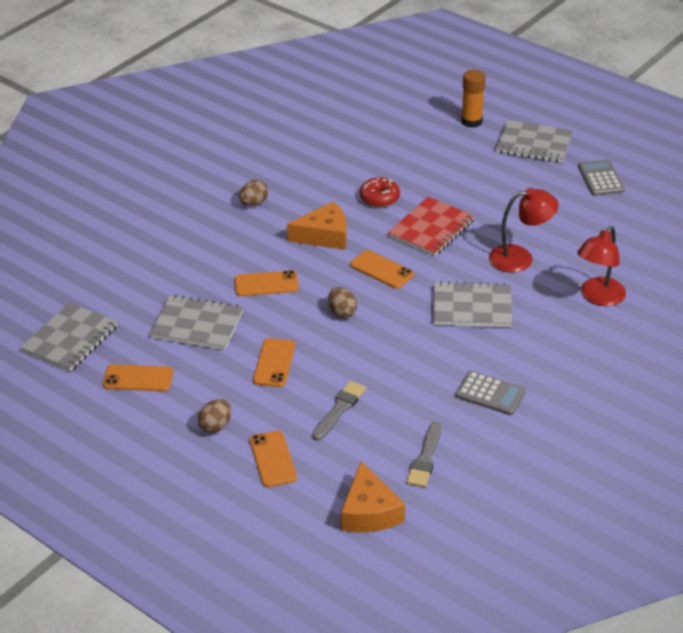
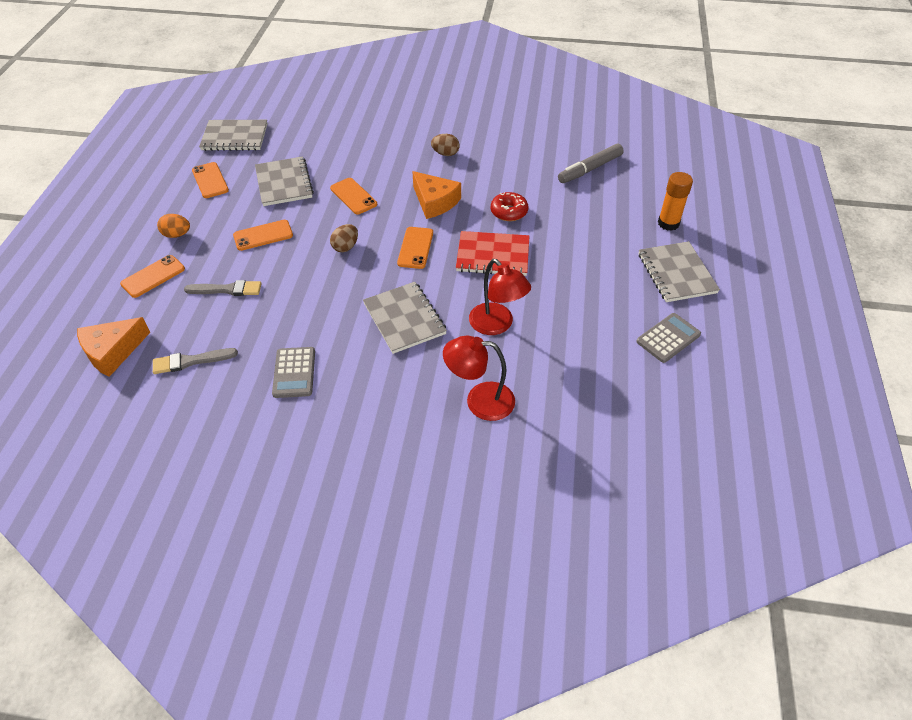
camera: 60 degrees right, 10 degrees up
brown egg [198,399,231,433] -> orange egg [157,214,190,238]
none -> grey marker [558,144,624,183]

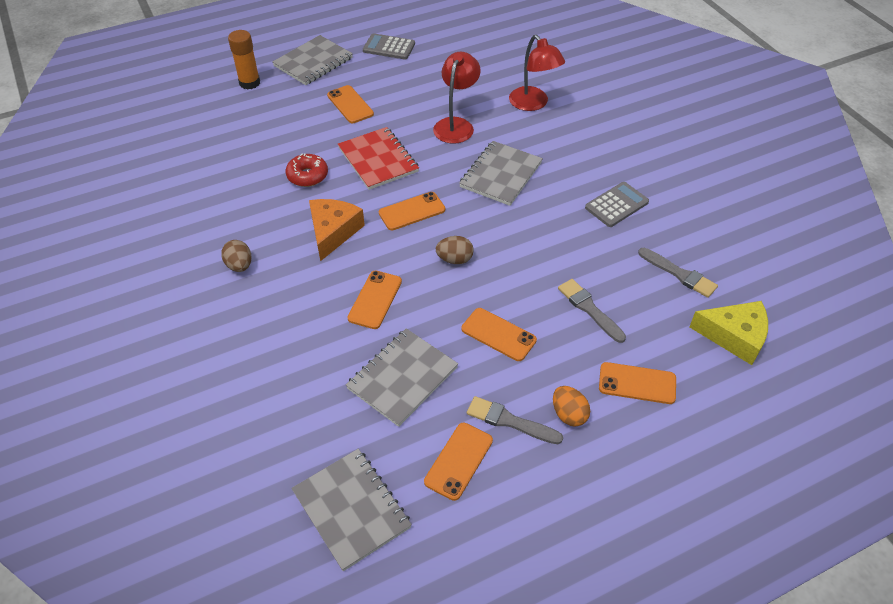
camera: 125 degrees left, 0 degrees up
orange cheese [77,317,150,377] -> yellow cheese [689,301,768,365]
grey marker [558,144,624,183] -> none
none -> orange phone [327,85,374,123]
none -> grey brush [467,396,563,444]

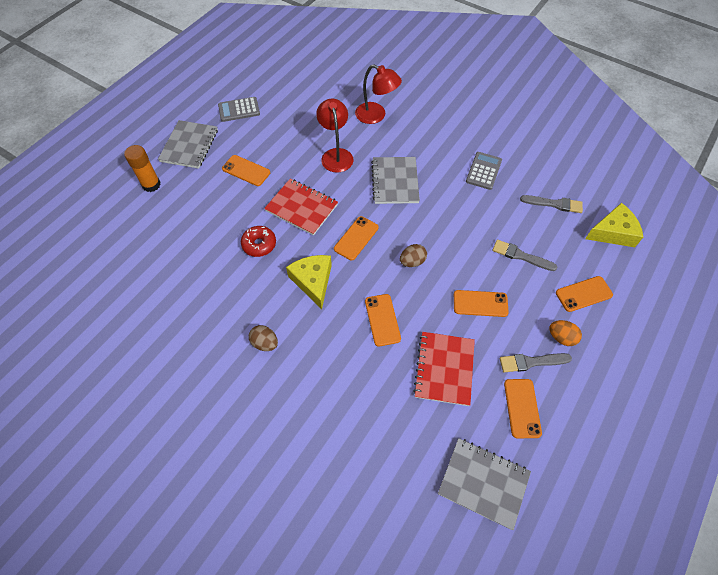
camera: 30 degrees left, 10 degrees up
orange cheese [309,199,365,261] -> yellow cheese [286,255,332,309]
grey notebook [346,328,458,427] -> red notebook [413,332,475,406]

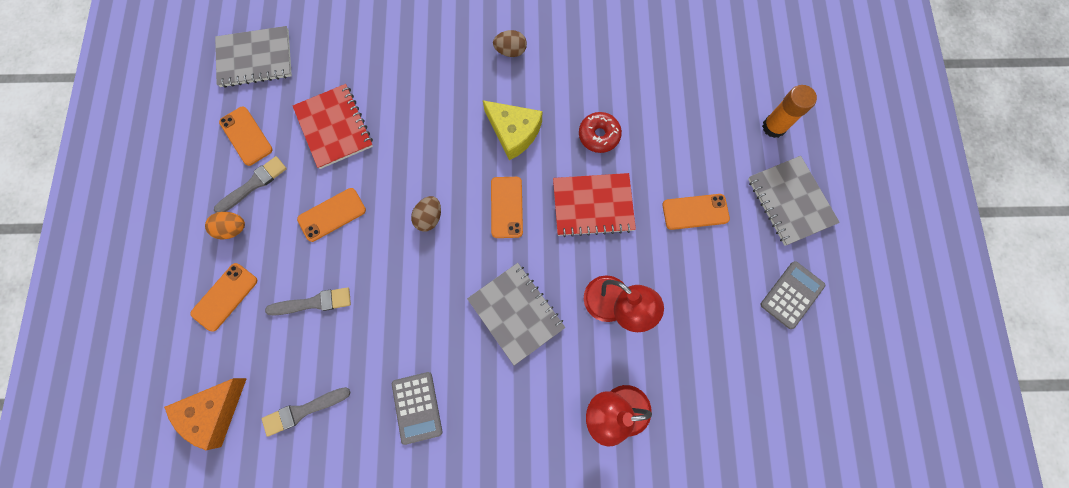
camera: 145 degrees right, 15 degrees up
orange phone [365,294,401,346] -> none
yellow cheese [585,203,643,247] -> orange cheese [164,378,247,450]

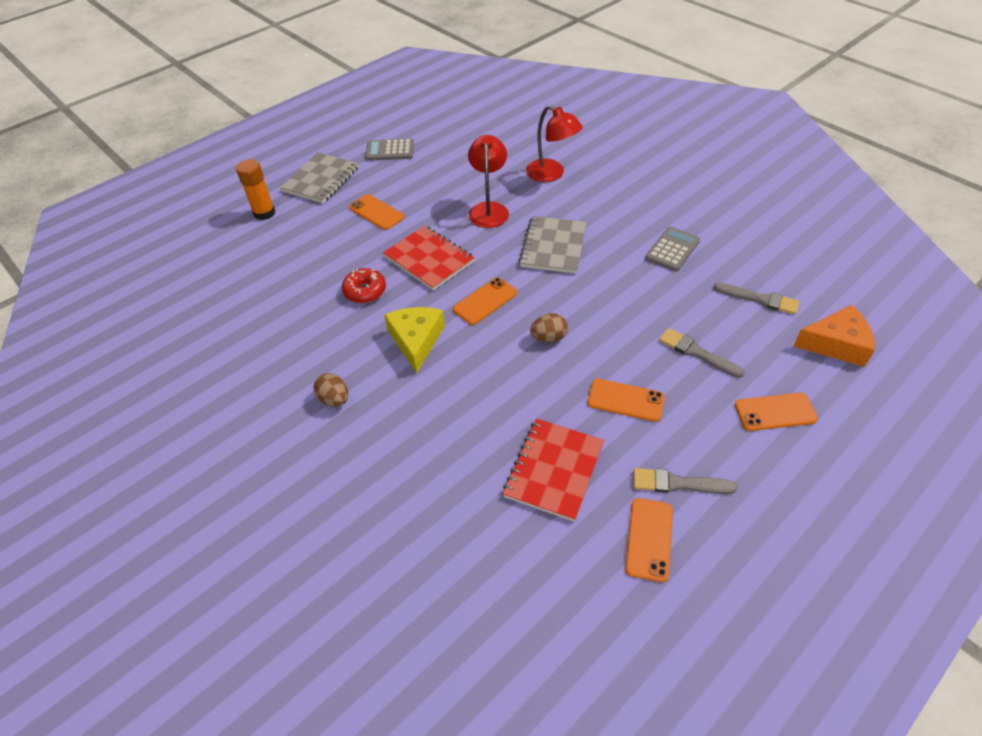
camera: 130 degrees left, 25 degrees down
orange egg [205,212,245,239] -> none
grey notebook [215,26,292,88] -> none

